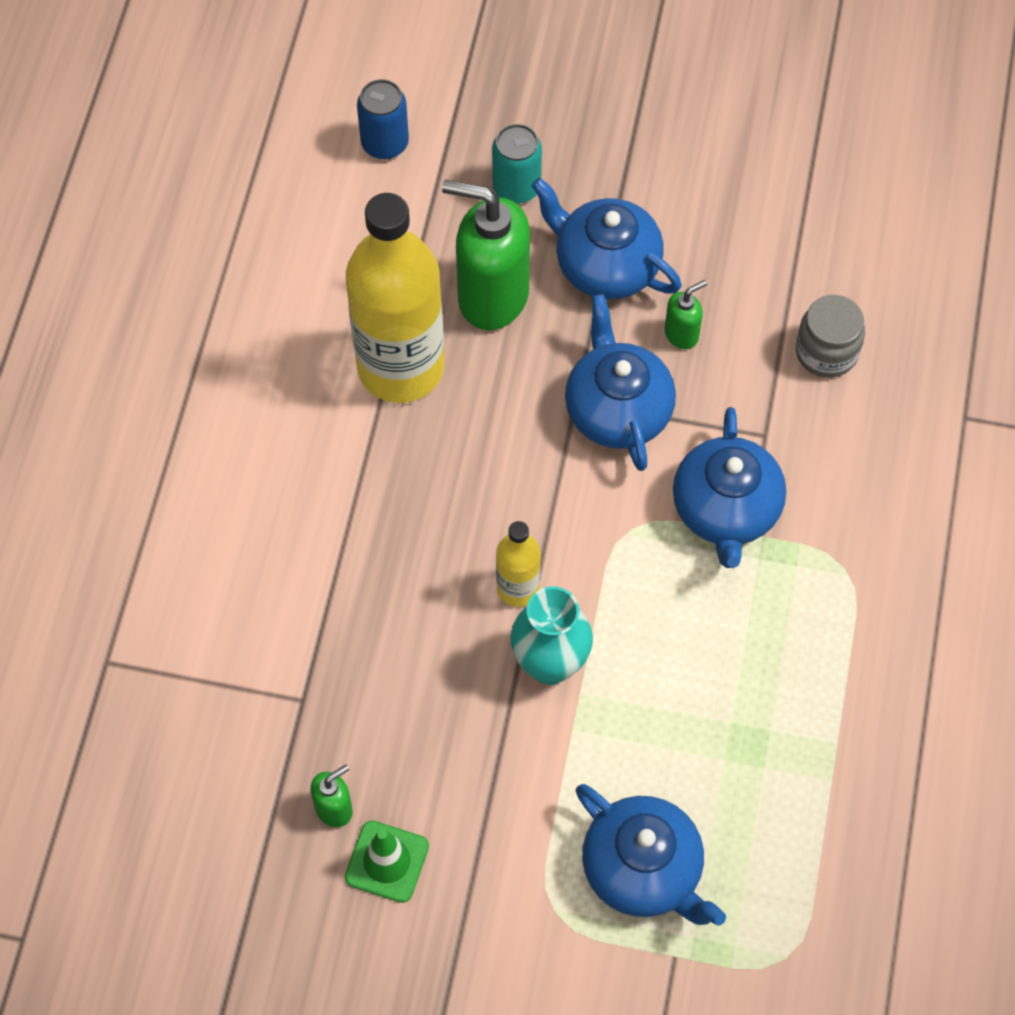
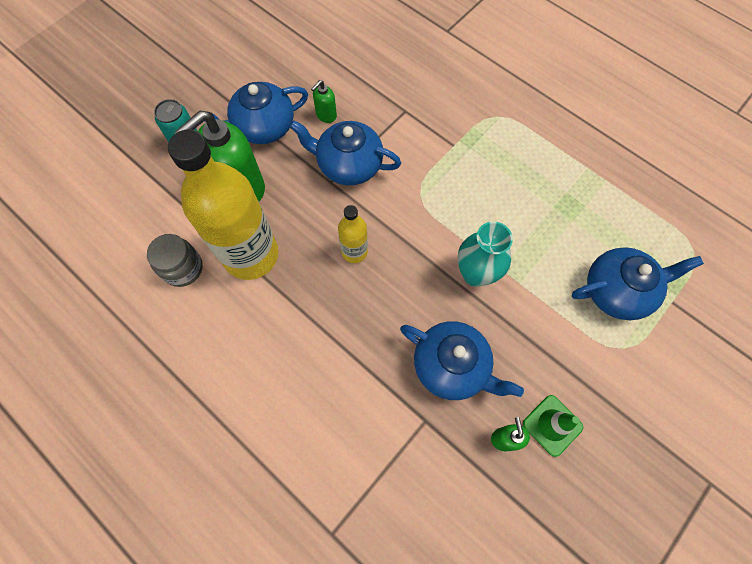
camera: 60 degrees left, 5 degrees up
blue can [357,79,409,159] -> none
yellow bottle [496,521,541,607] -> yellow bottle moved to [338,205,368,263]
green soap dispenser [664,280,707,349] -> green soap dispenser turned 135 degrees counterclockwise [311,80,337,123]
blue teapot [673,407,786,568] -> blue teapot moved to [400,321,524,400]
grey jar [796,295,865,378] -> grey jar moved to [147,234,203,287]

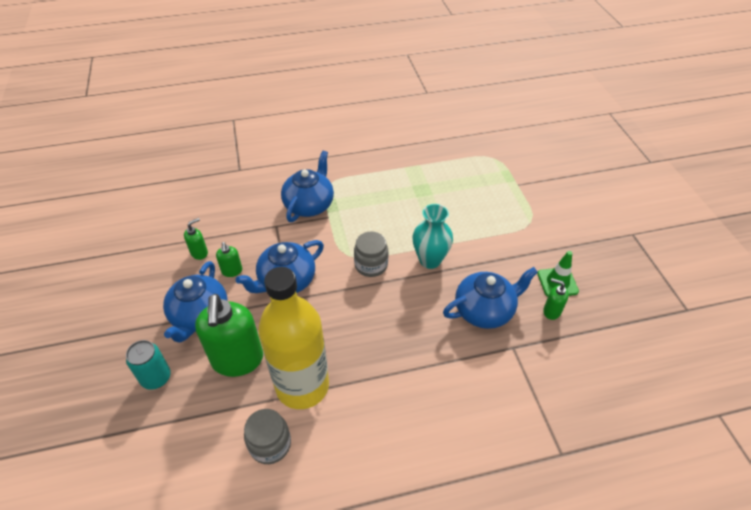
camera: 55 degrees left, 20 degrees down
yellow bottle [338,205,368,263] -> none
blue teapot [572,247,704,320] -> blue teapot moved to [281,151,334,222]
none -> green soap dispenser [184,218,208,260]
none -> grey jar [354,232,388,277]

